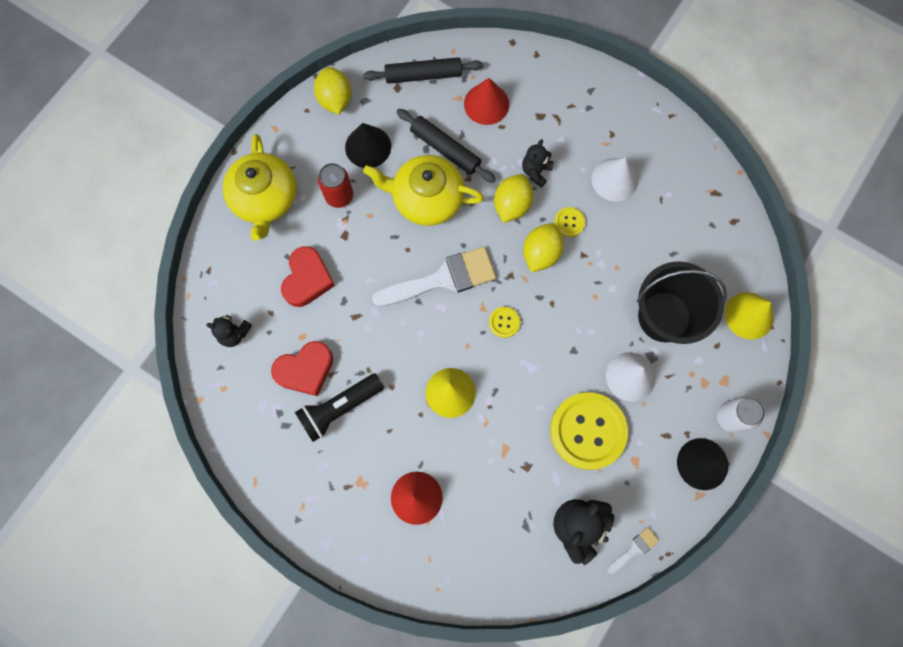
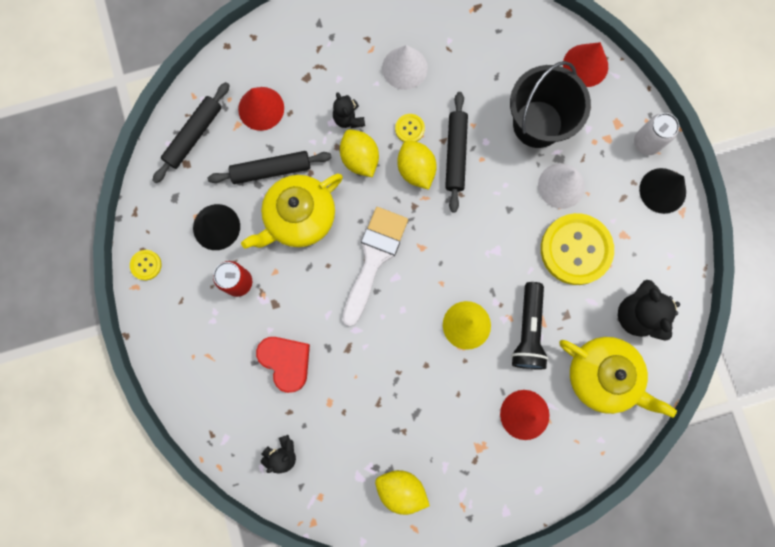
camera: 50 degrees left, 5 degrees up
yellow teapot [223,134,297,241] -> yellow teapot moved to [560,337,677,418]
red heart [271,341,333,396] -> none
black flashlight [295,373,384,442] -> black flashlight moved to [511,282,548,370]
yellow lemon [314,67,352,114] -> yellow lemon moved to [375,470,430,515]
yellow button [489,307,520,338] -> yellow button moved to [130,250,162,280]
white brush [608,527,659,574] -> none
yellow cone [725,292,774,339] -> red cone [563,42,608,87]
none -> black rolling pin [445,92,468,212]

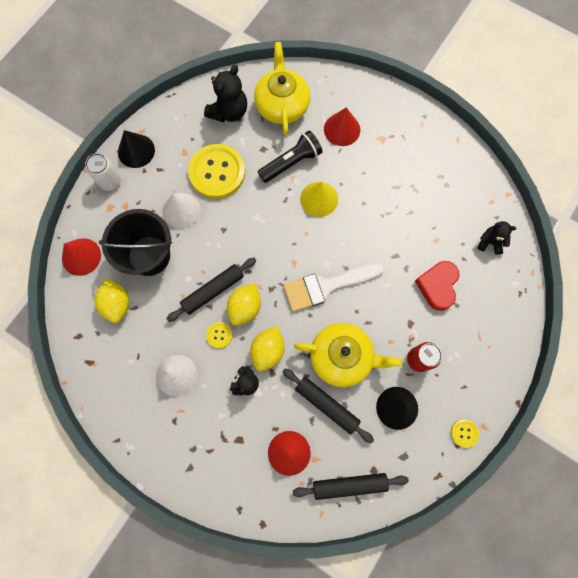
camera: 130 degrees left, 5 degrees down
yellow lemon [375,470,430,515] -> yellow lemon moved to [95,279,129,323]

